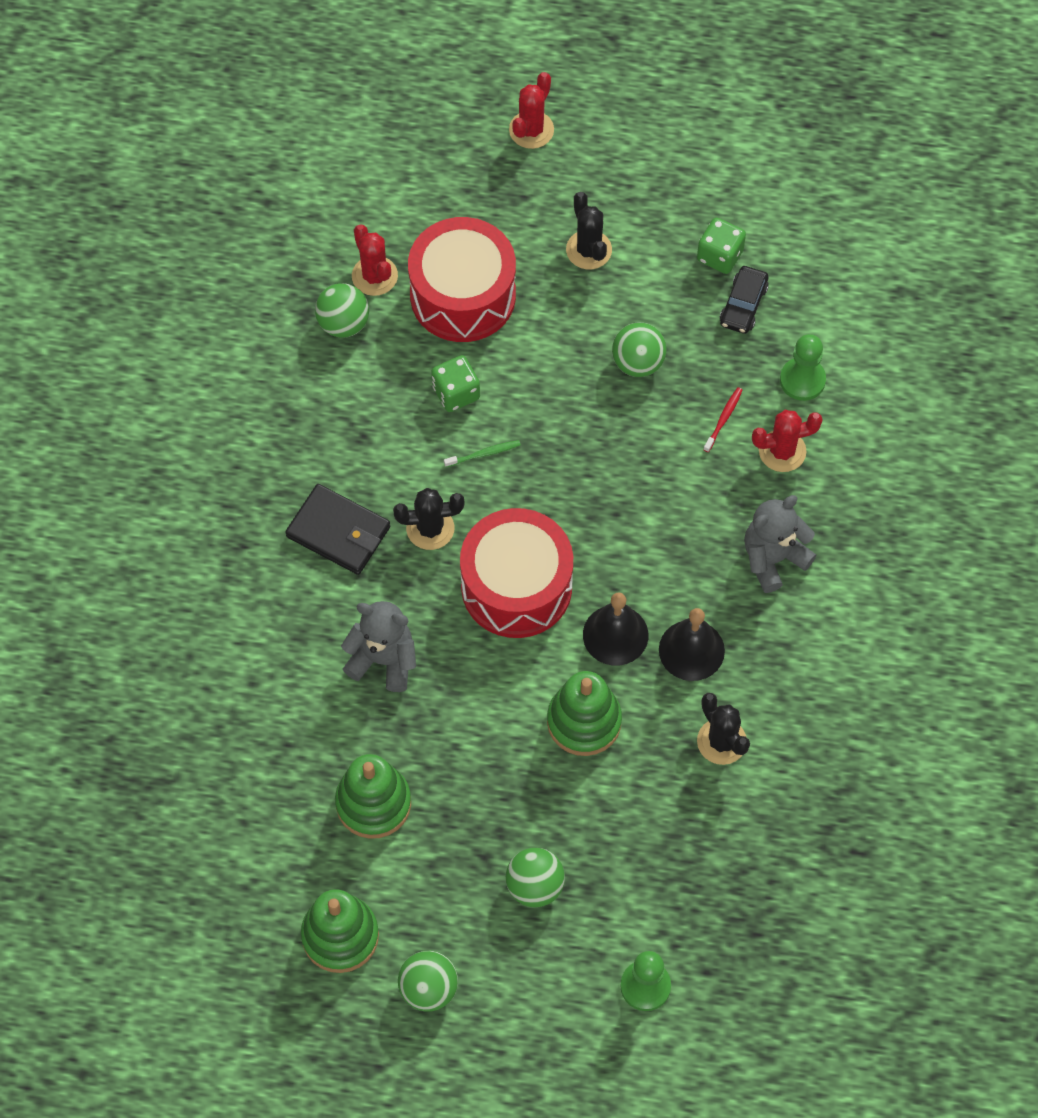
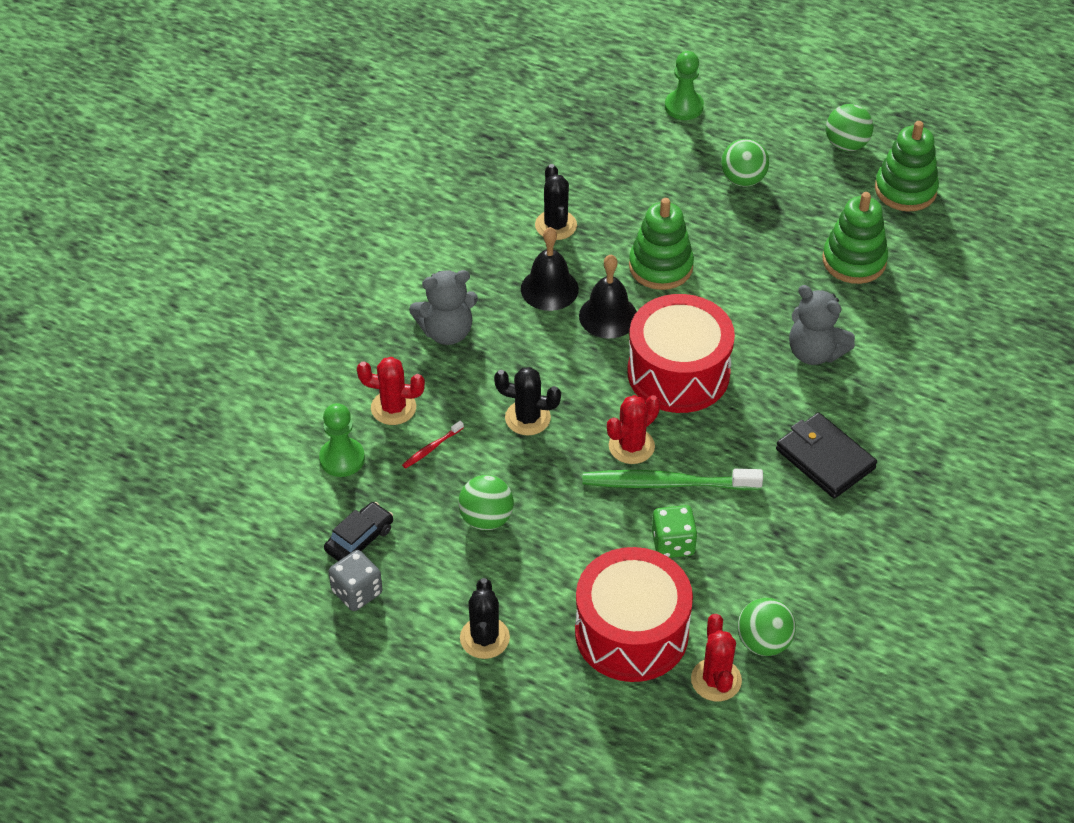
camera: 160 degrees left, 15 degrees down
black cactus [393,488,464,550] -> black cactus moved to [494,367,561,436]
green toothbrush [444,440,521,467] -> green toothbrush [583,469,763,490], size x2.29
red cactus [509,72,554,149] -> red cactus moved to [607,395,660,464]
green dice [697,218,746,274] -> grey dice [329,550,383,611]

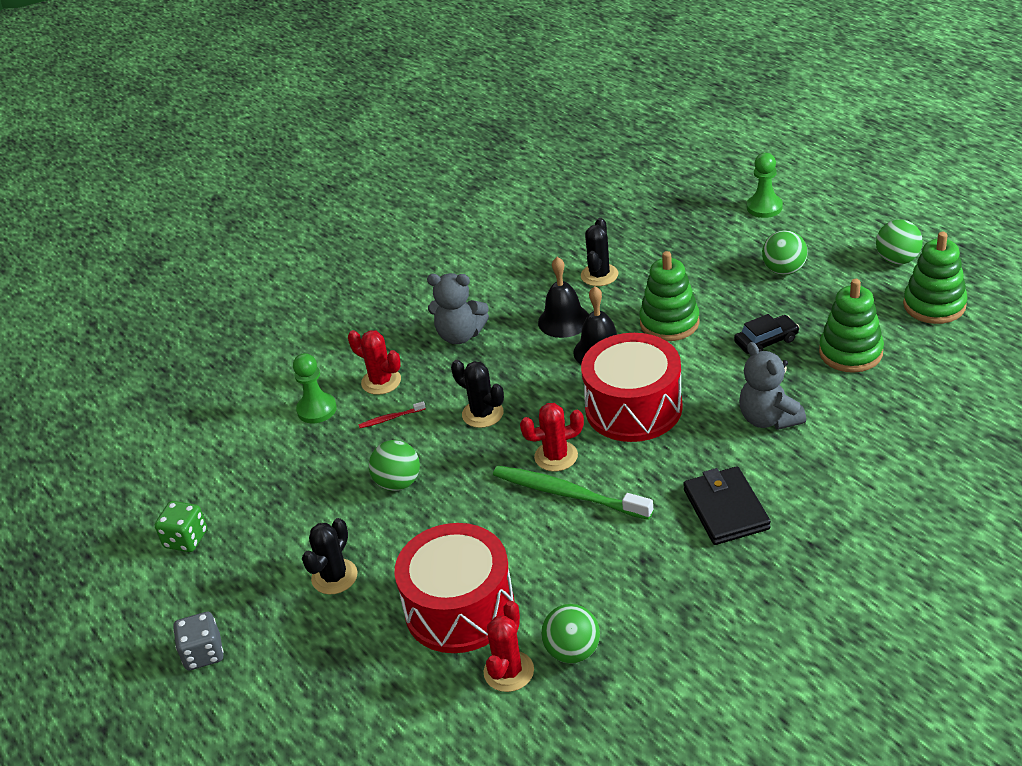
camera: 30 degrees right, 10 degrees down
black car [324,502,393,561] -> black car moved to [734,314,799,354]
grey dice [329,550,383,611] -> grey dice moved to [173,612,223,670]
green dice [652,505,697,558] -> green dice moved to [155,501,207,552]

